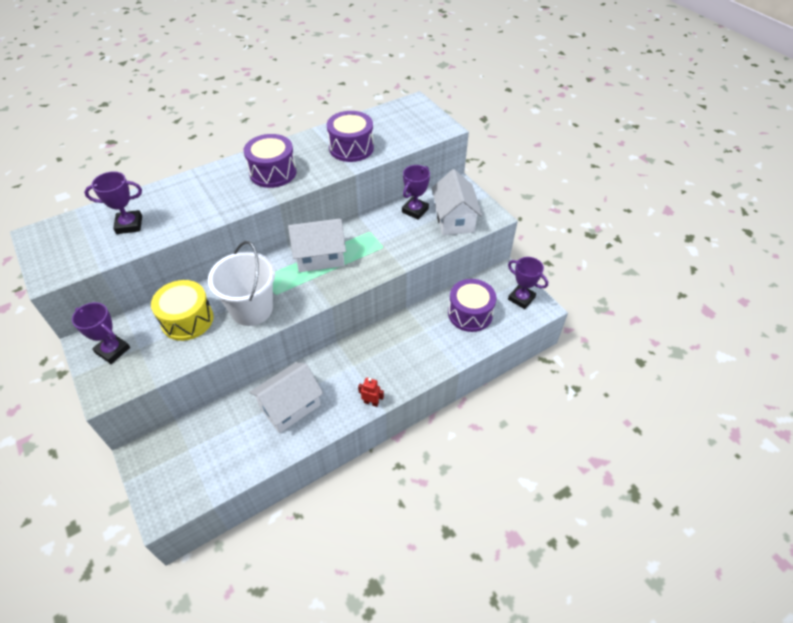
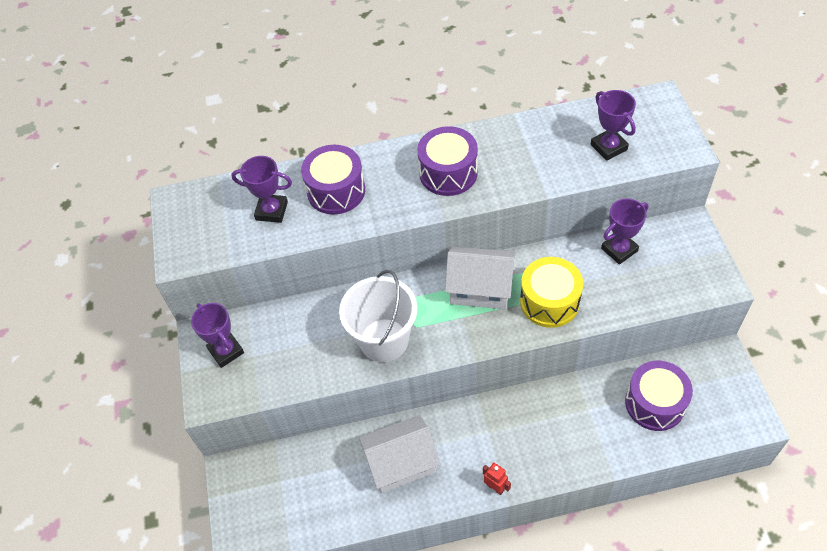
camera: 25 degrees right, 5 degrees up
yellow drum [151,280,213,341] -> yellow drum moved to [520,257,583,328]
purple drum [327,111,374,162] -> purple drum moved to [301,145,365,215]
white house [432,169,482,235] -> none
purple trophy [508,257,548,309] -> purple trophy moved to [591,90,636,161]

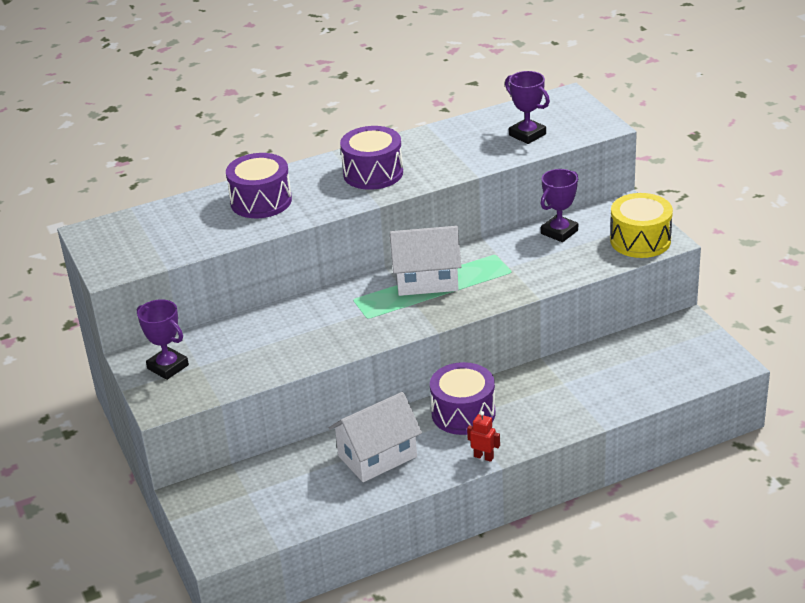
camera: 15 degrees left, 20 degrees down
purple trophy [231,156,292,223] -> none
white bucket [339,270,417,362] -> none
yellow drum [520,257,583,328] -> yellow drum moved to [610,193,673,258]
purple drum [625,361,693,431] -> purple drum moved to [430,362,496,435]

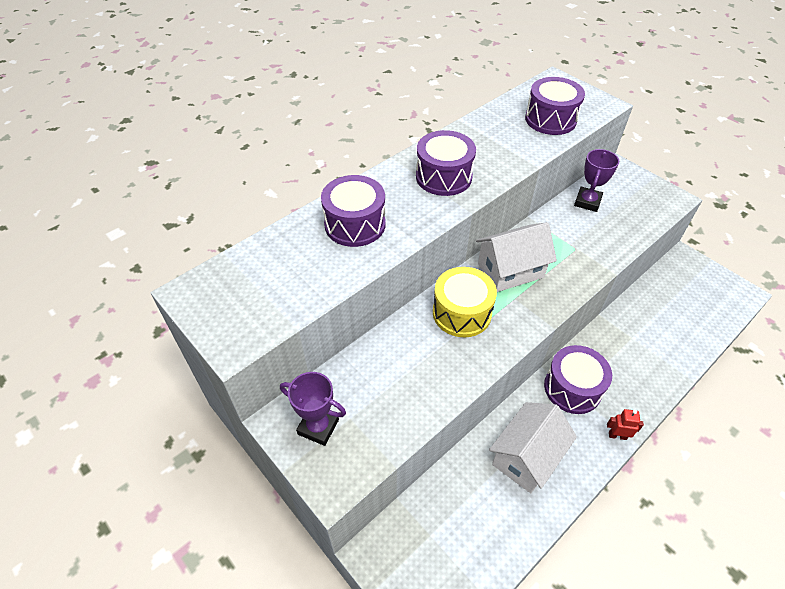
camera: 20 degrees left, 15 degrees up
purple trophy [505,71,550,144] -> purple drum [525,77,585,135]
yellow drum [610,193,673,258] -> yellow drum moved to [433,267,497,337]

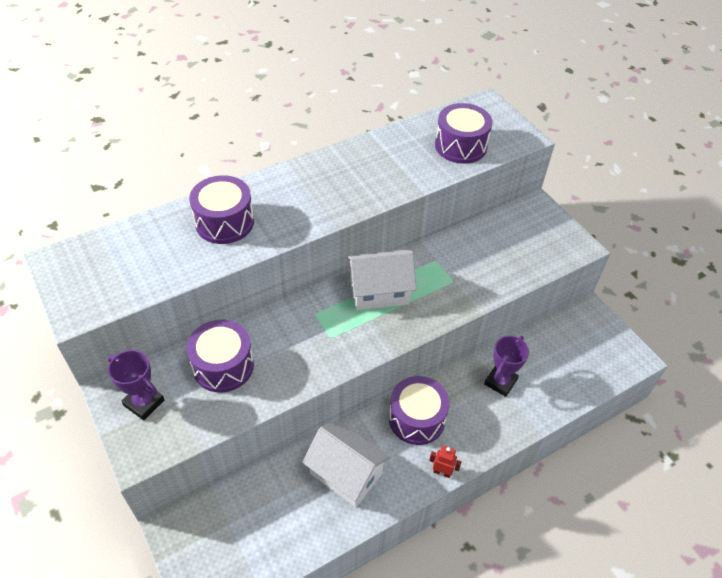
camera: 10 degrees right, 0 degrees up
purple drum [416,130,476,196] -> purple drum moved to [187,319,254,393]
yellow drum [433,267,497,337] -> none
white house [489,402,577,493] -> white house turned 75 degrees clockwise [302,421,390,507]
purple trophy [574,149,619,212] -> purple trophy moved to [484,336,529,397]

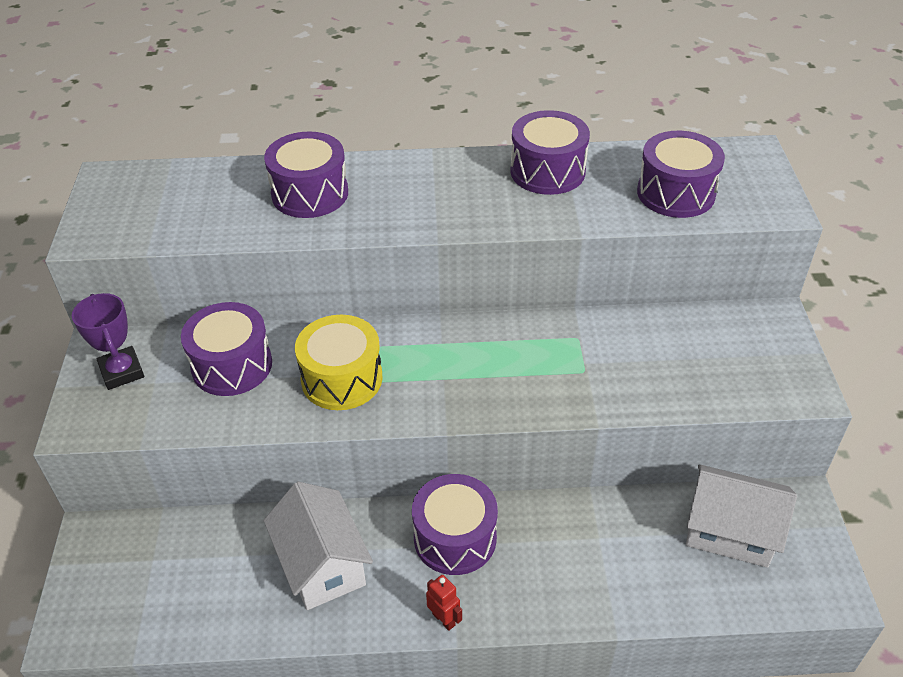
camera: 30 degrees right, 5 degrees down
white house [346,250,416,310] -> white house moved to [686,464,797,568]
purple trophy [484,336,529,397] -> none
none -> yellow drum [295,315,383,410]
none -> purple drum [510,110,590,195]

